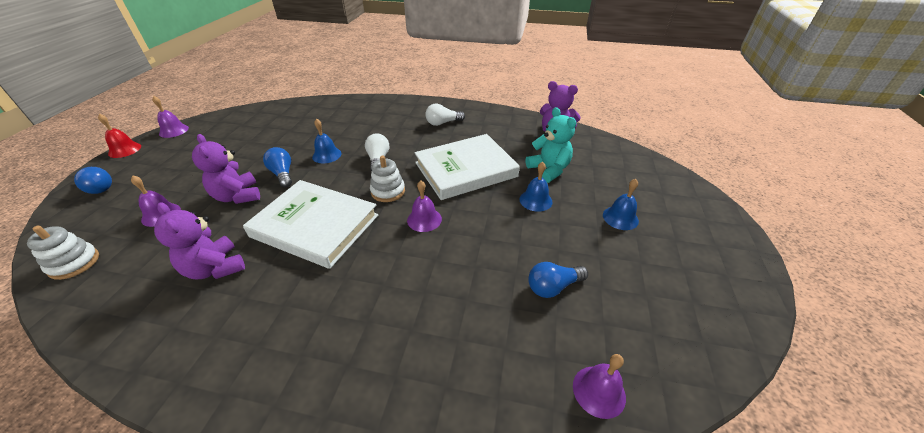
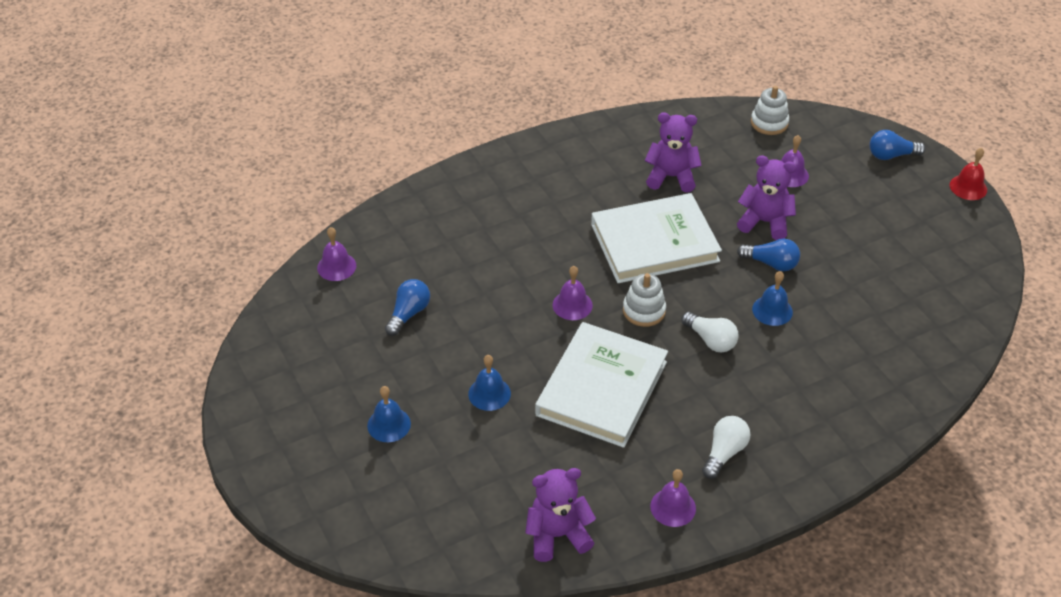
camera: 140 degrees right, 5 degrees up
purple bell [152,96,189,138] -> purple bell moved to [650,469,696,527]
turquoise teddy bear [526,107,576,183] -> none

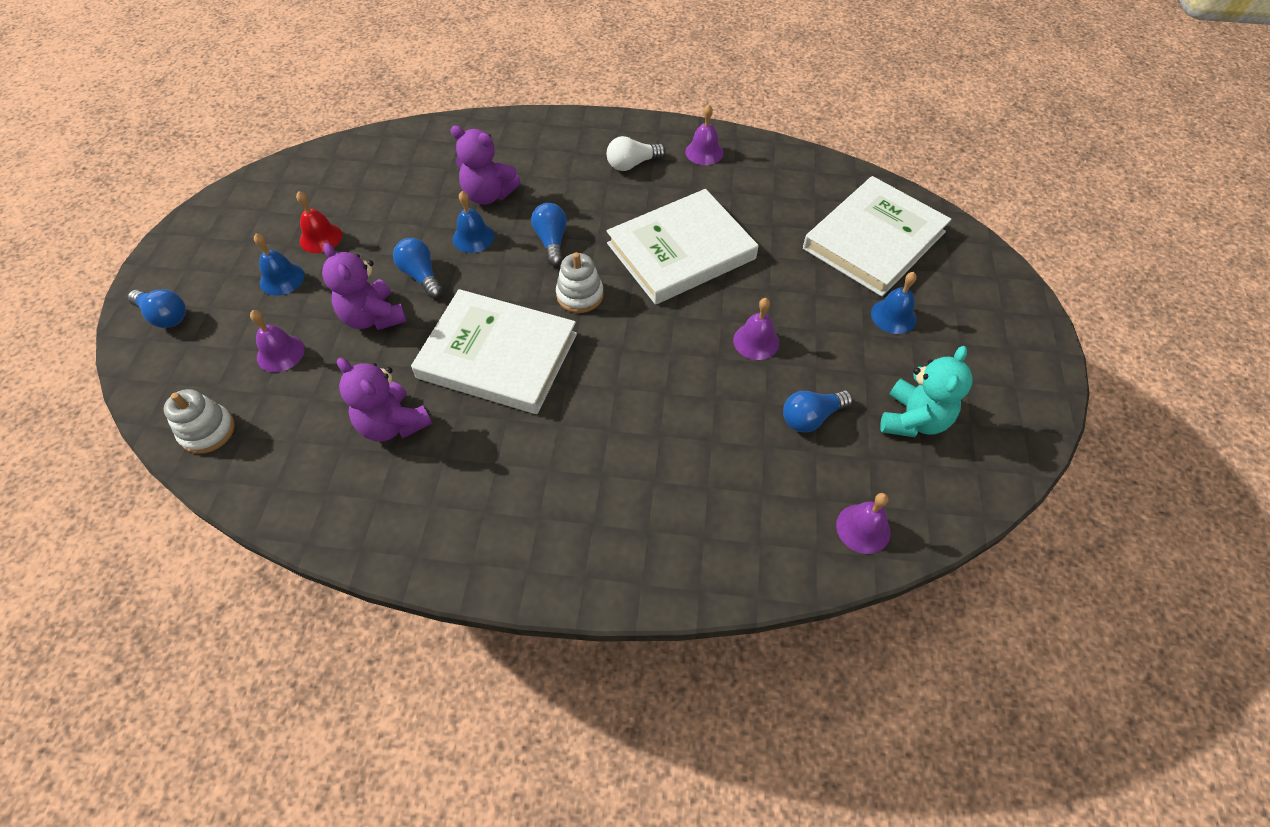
camera: 145 degrees left, 10 degrees up
blue bell [468,355,511,411] -> blue bell moved to [254,234,304,296]
purple teddy bear [525,468,596,562] -> purple teddy bear moved to [451,126,521,205]
purple bell [553,266,593,320] -> purple bell moved to [733,298,779,360]
white light bulb [681,312,738,352] -> blue light bulb [531,203,567,266]
red bell [950,148,987,200] -> red bell moved to [296,191,342,253]
none -> white book [803,176,951,297]
none -> turquoise teddy bear [880,346,973,437]

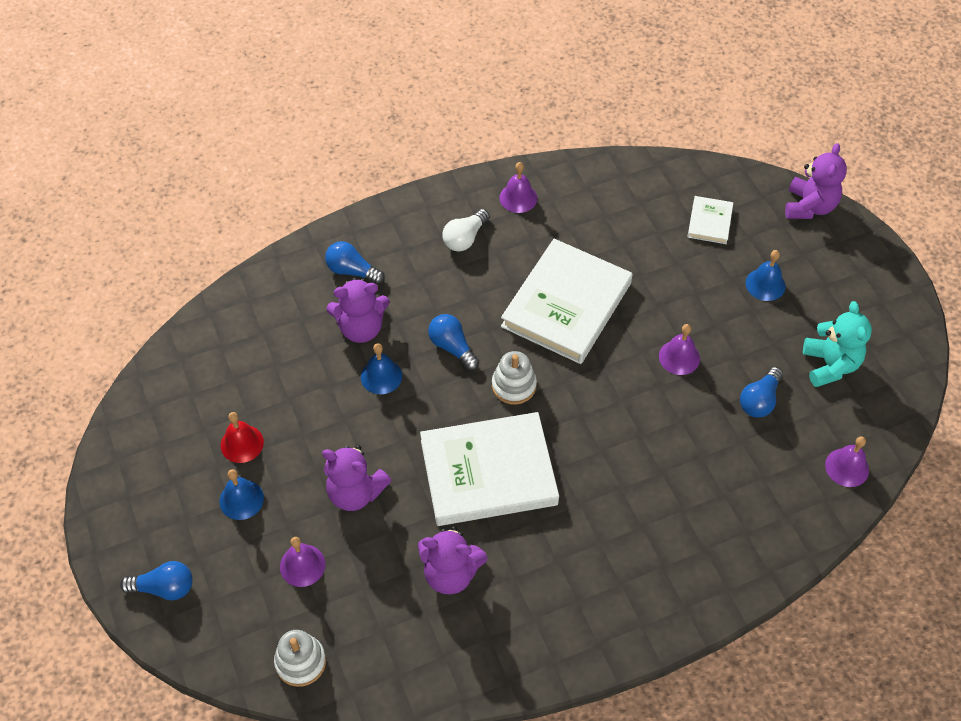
camera: 30 degrees left, 0 degrees up
blue light bulb [393,238,443,298] -> blue light bulb moved to [325,241,385,284]
white book [803,176,951,297] -> white book [688,196,733,244], size x0.45
none -> purple teddy bear [785,143,847,219]

